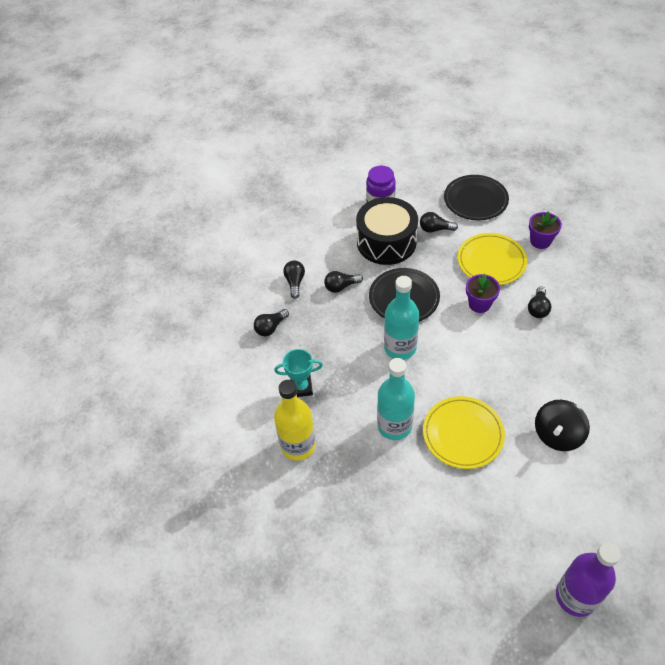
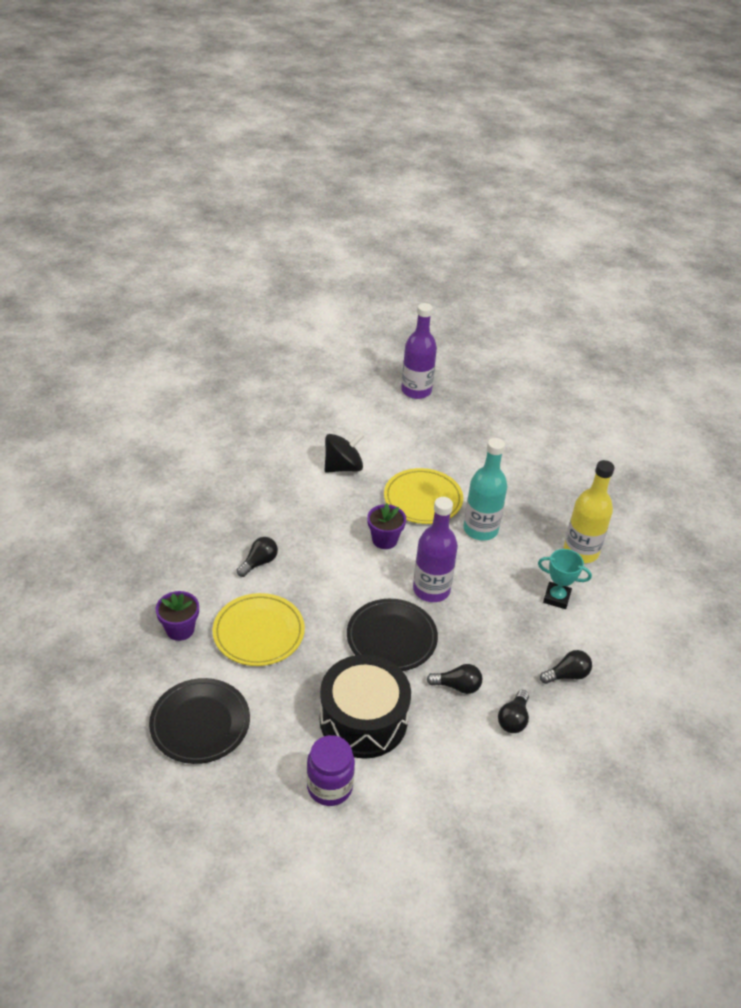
camera: 160 degrees left, 10 degrees down
turquoise bottle [384,276,419,360] -> purple bottle [413,497,458,602]
black light bulb [420,212,458,233] -> none
purple flower pot [466,274,500,313] -> purple flower pot moved to [367,503,406,549]

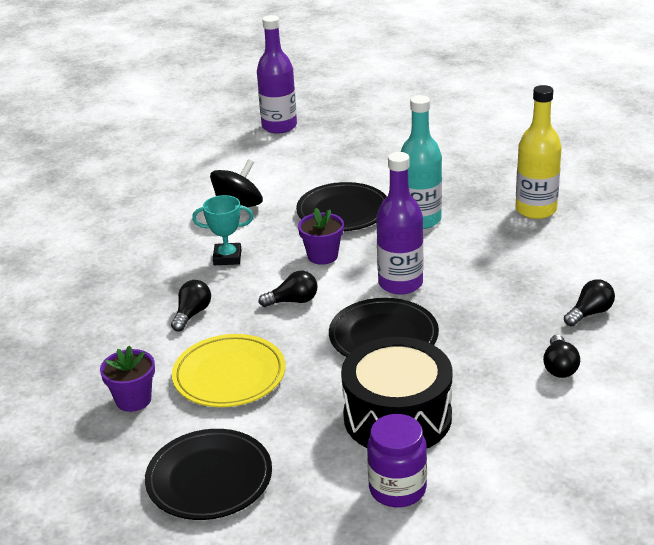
camera: 15 degrees left, 10 degrees down
yellow plate [384,468,463,524] -> black plate [296,182,387,231]
black light bulb [427,664,482,694] -> black light bulb moved to [259,271,318,307]
turquoise trophy [538,549,592,609] -> turquoise trophy moved to [192,195,254,265]

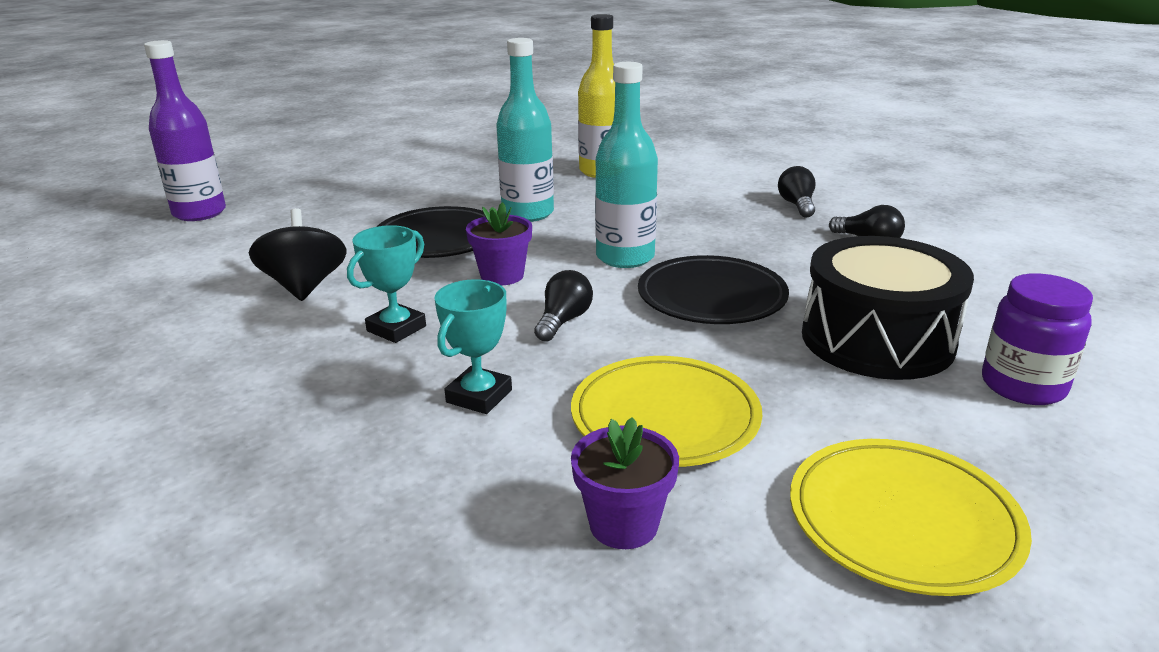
camera: 55 degrees left, 5 degrees down
black plate [145,429,272,520] -> yellow plate [790,439,1032,596]
black light bulb [171,280,211,331] -> turquoise trophy [435,279,512,414]
purple bottle [376,152,423,295] -> turquoise bottle [595,62,658,268]

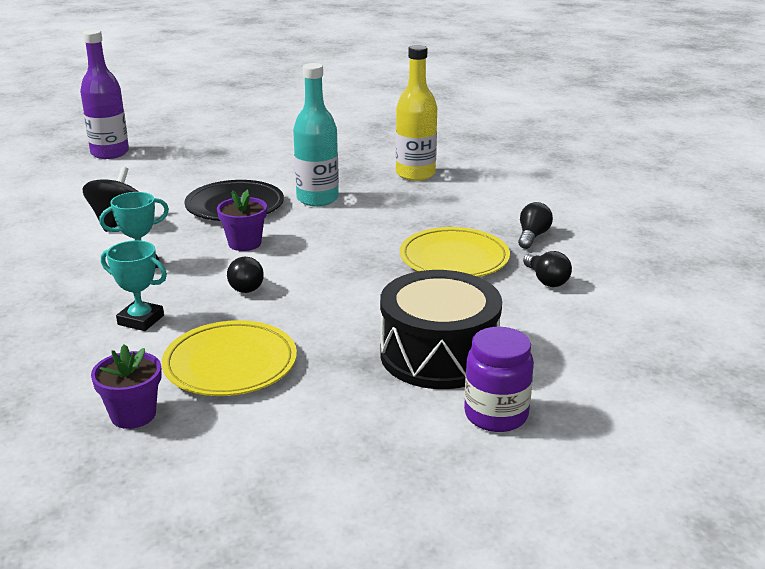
camera: 25 degrees right, 0 degrees up
turquoise trophy [435,279,512,414] -> turquoise trophy turned 60 degrees clockwise [101,240,167,331]
black light bulb [534,270,593,342] -> black light bulb turned 120 degrees clockwise [227,257,264,293]
turquoise bottle [595,62,658,268] -> none
black plate [638,255,789,324] -> none
yellow plate [790,439,1032,596] -> yellow plate moved to [400,227,510,277]

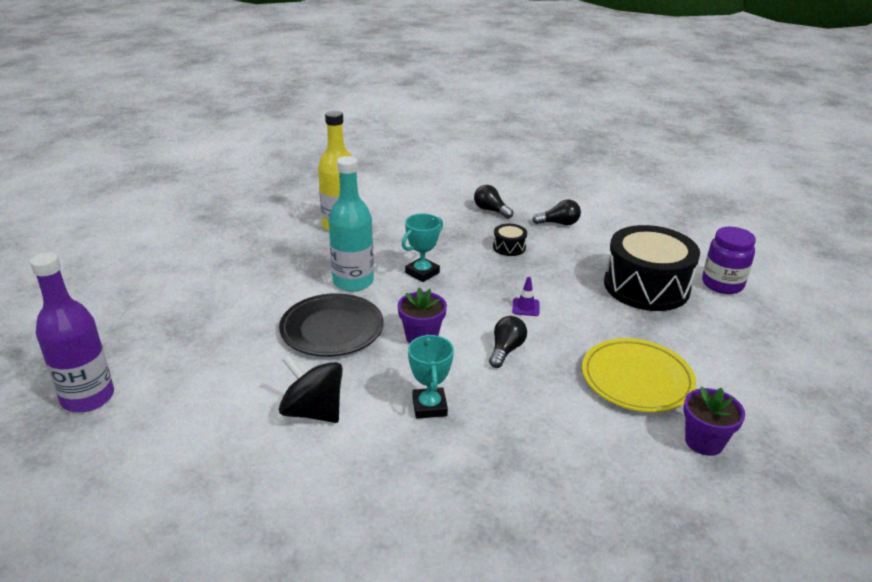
camera: 70 degrees left, 5 degrees up
turquoise trophy [101,240,167,331] -> turquoise trophy moved to [402,214,443,282]
black light bulb [227,257,264,293] -> black light bulb turned 75 degrees counterclockwise [489,316,527,368]
yellow plate [400,227,510,277] -> black drum [493,224,527,256]
none -> purple traffic cone [512,277,540,316]

